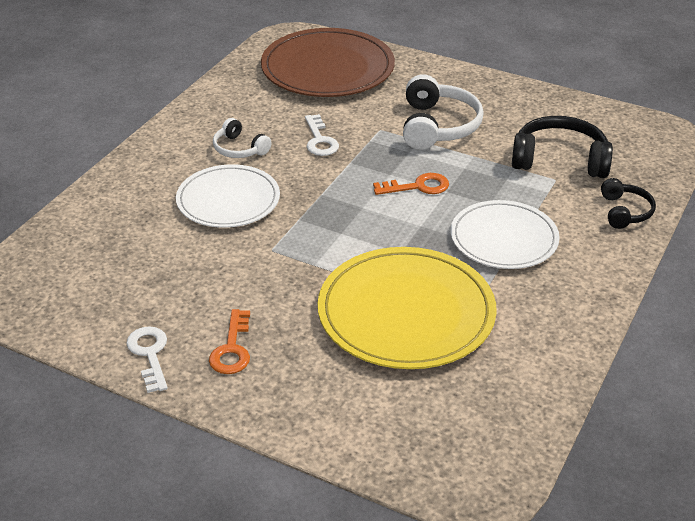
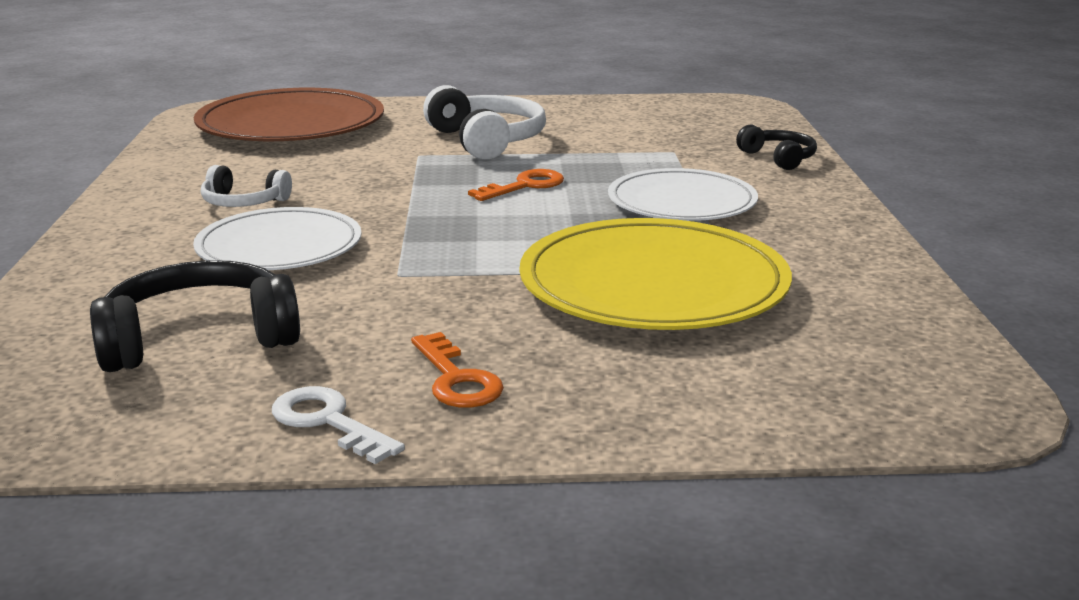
camera: 30 degrees left, 15 degrees down
white key [305,114,339,156] -> none
black headphones [512,116,613,178] -> black headphones moved to [90,260,300,372]

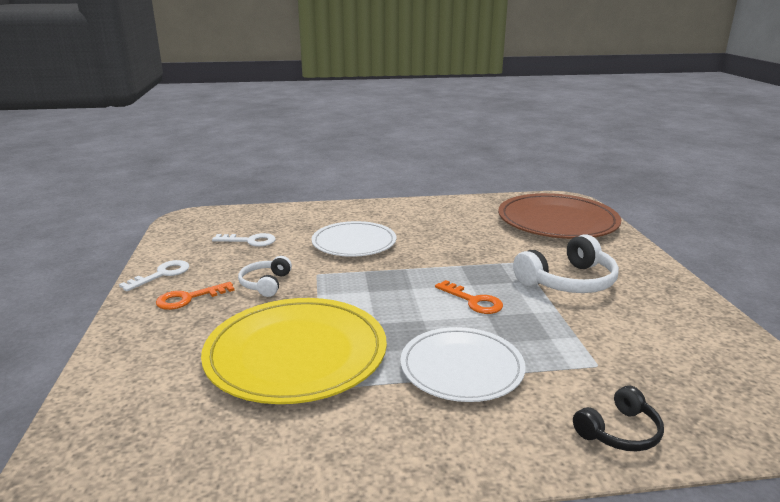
camera: 85 degrees right, 0 degrees up
black headphones [90,260,300,372] -> white key [212,233,276,247]
white headphones [201,165,292,207] -> white headphones moved to [238,256,292,297]

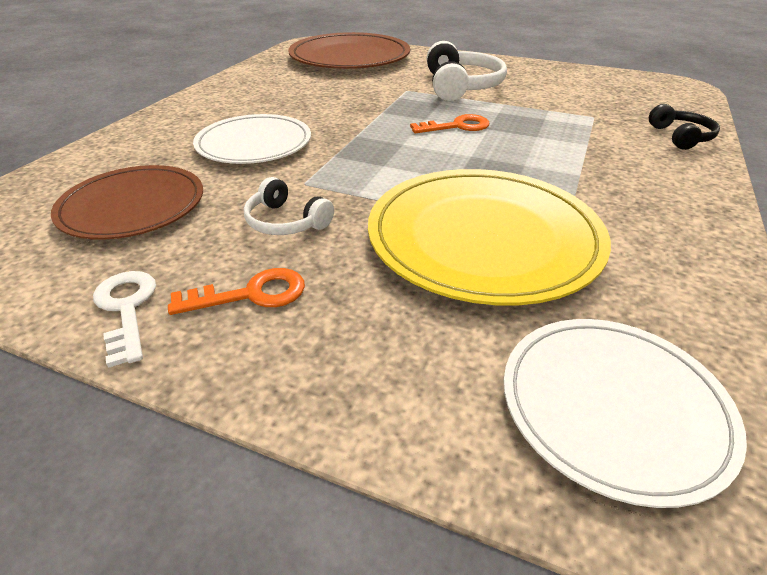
camera: 60 degrees left, 15 degrees up
orange key [156,282,235,310] -> orange key turned 105 degrees counterclockwise [168,268,305,315]
white key [212,233,276,247] -> brown plate [51,165,203,240]
white plate [400,327,526,402] -> white plate moved to [504,319,747,508]

